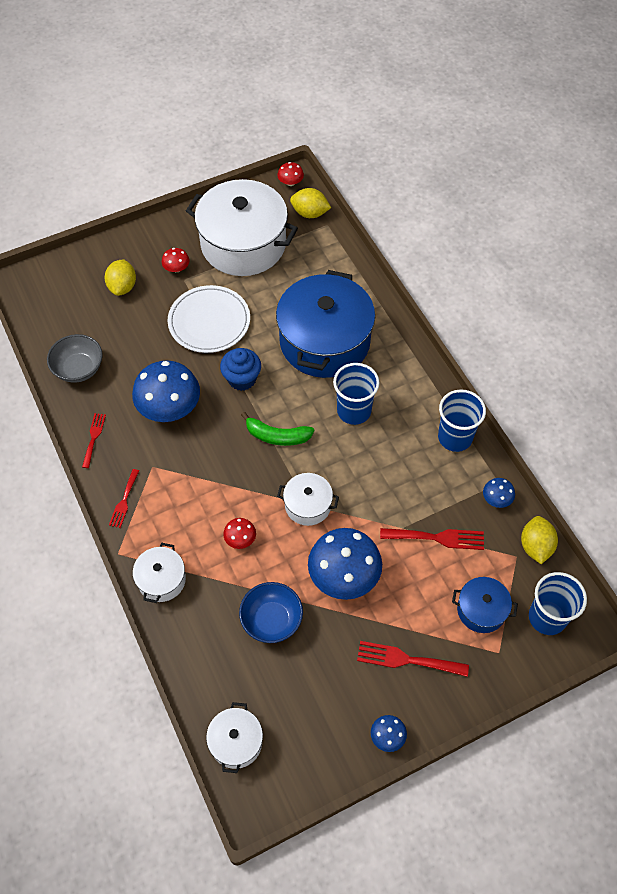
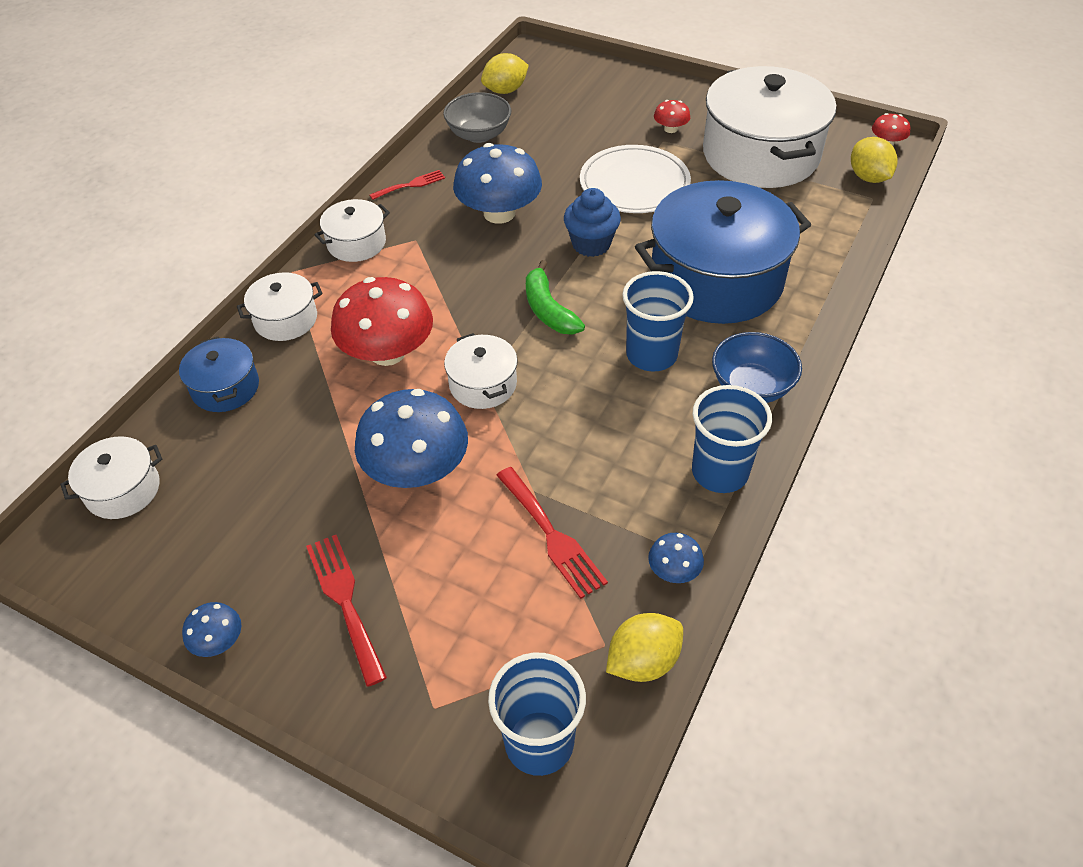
camera: 55 degrees right, 10 degrees down
yellow lemon [104,259,136,296] -> yellow lemon moved to [481,53,529,94]
red fork [109,469,139,528] -> white pot [314,199,390,262]
red mushroom [223,518,256,549] -> red mushroom [331,277,433,366], size x2.20
blue bowl [239,582,303,643] -> blue bowl moved to [712,332,802,403]
blue pot [452,577,518,633] -> blue pot moved to [179,337,259,412]

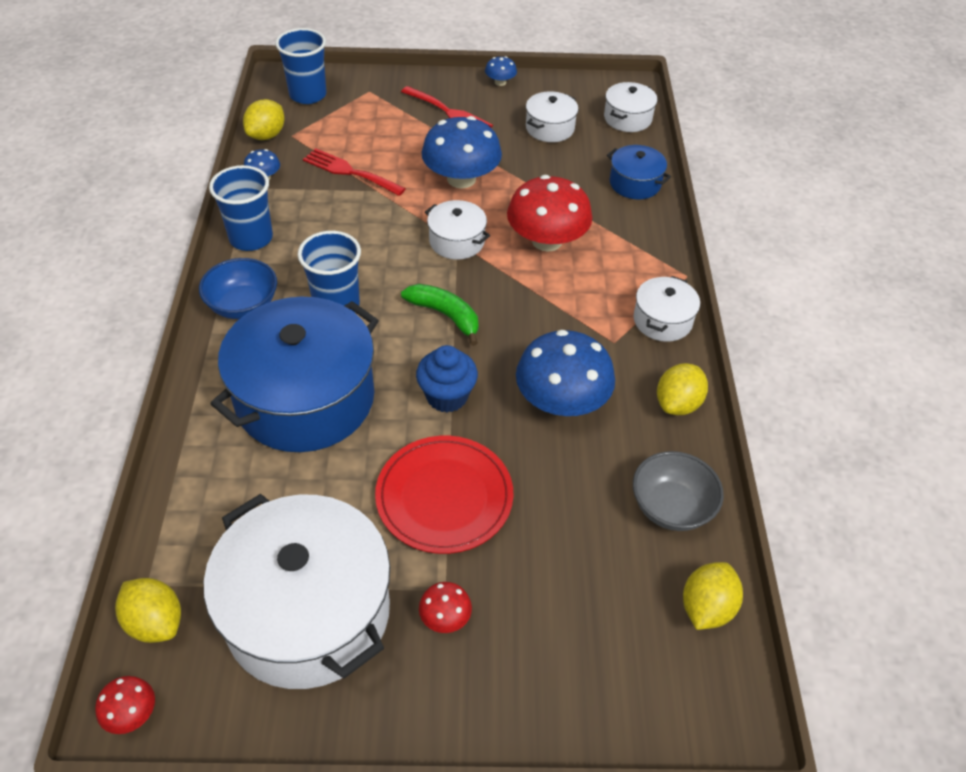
camera: 150 degrees right, 0 degrees up
white pot [237,272,323,341] -> white pot moved to [526,91,578,142]
red fork [370,170,445,200] -> yellow lemon [657,363,708,415]
white plate [580,145,691,213] -> red plate [375,436,514,554]

